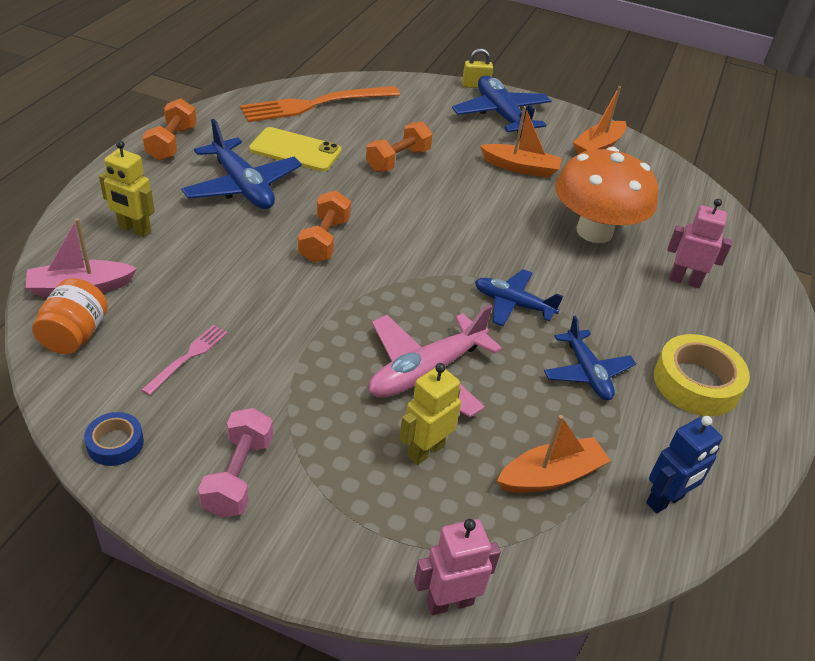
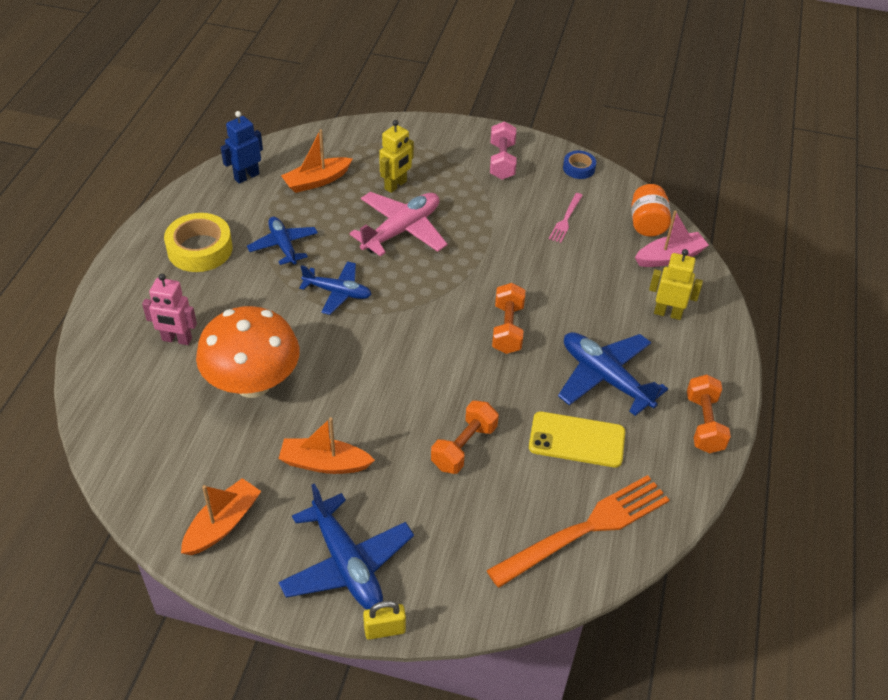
camera: 175 degrees right, 5 degrees up
pink robot [414,519,501,615] -> none

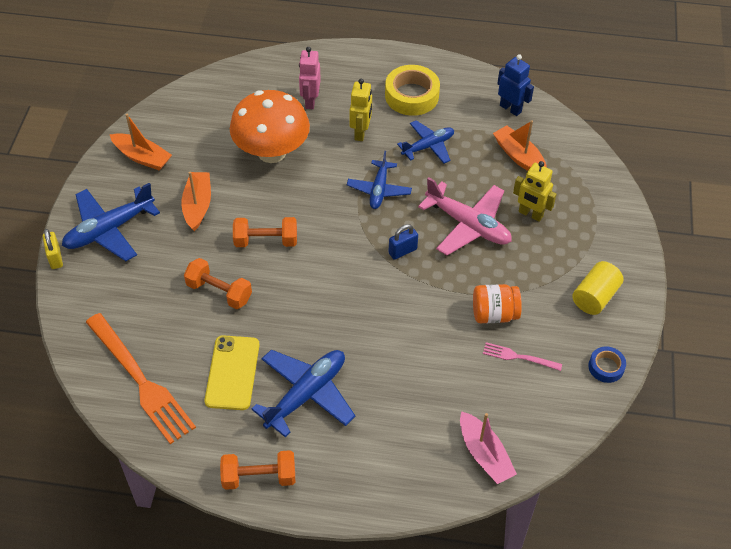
camera: 85 degrees right, 5 degrees up
pink dumbbell [490,121,516,180] -> yellow cylinder [572,261,623,315]
orange dumbbell [492,283,525,354] -> orange dumbbell moved to [233,217,297,247]
orange jar [631,184,671,237] -> orange jar moved to [473,284,522,323]
yellow robot [649,249,703,320] -> yellow robot moved to [350,79,372,141]
none -> blue padlock [388,224,418,260]

